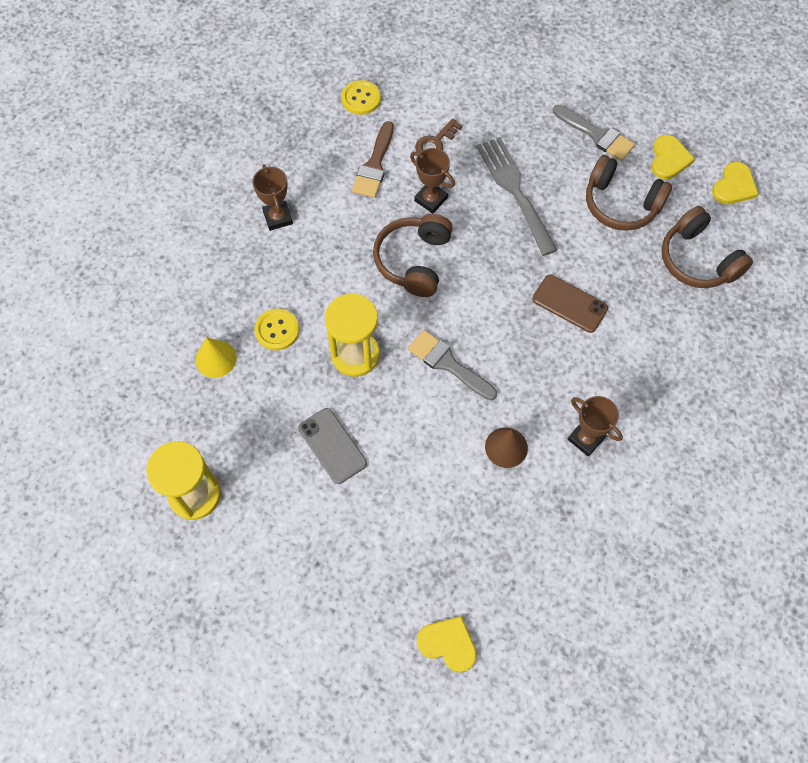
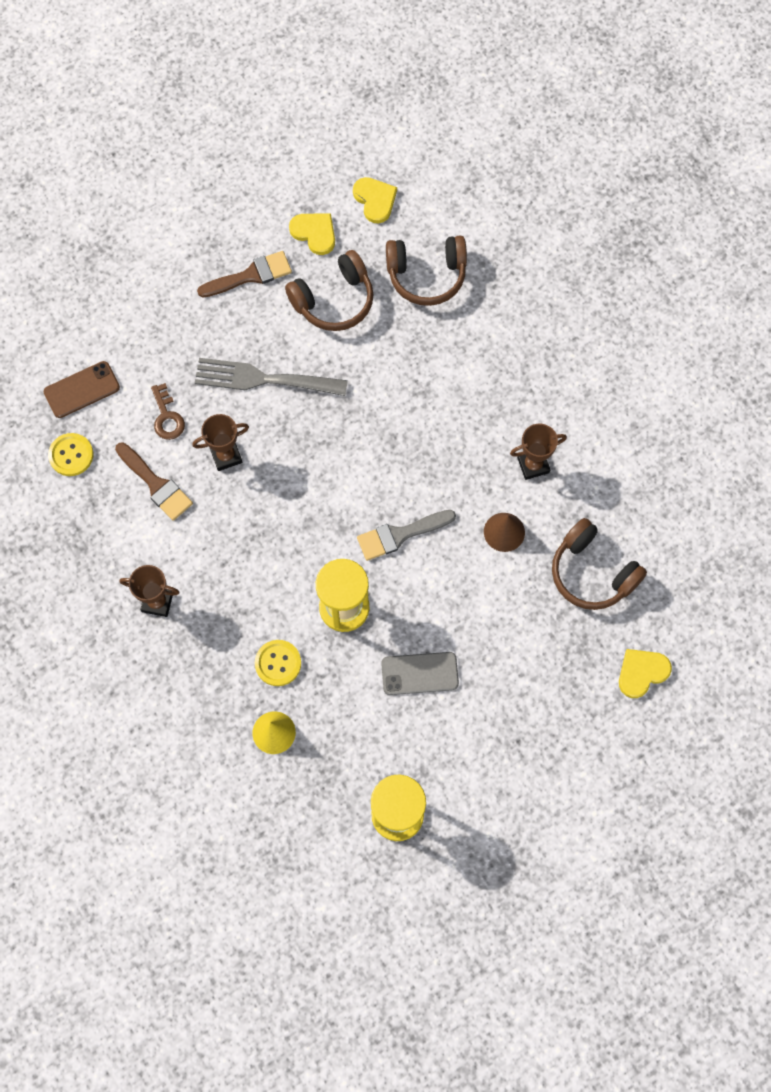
camera: 60 degrees left, 5 degrees up
brown headphones [373,214,453,297] -> brown headphones moved to [552,518,647,610]
brown phone [532,275,608,333] -> brown phone moved to [44,361,120,418]
grey brush [553,105,635,161] -> brown brush [197,251,292,298]

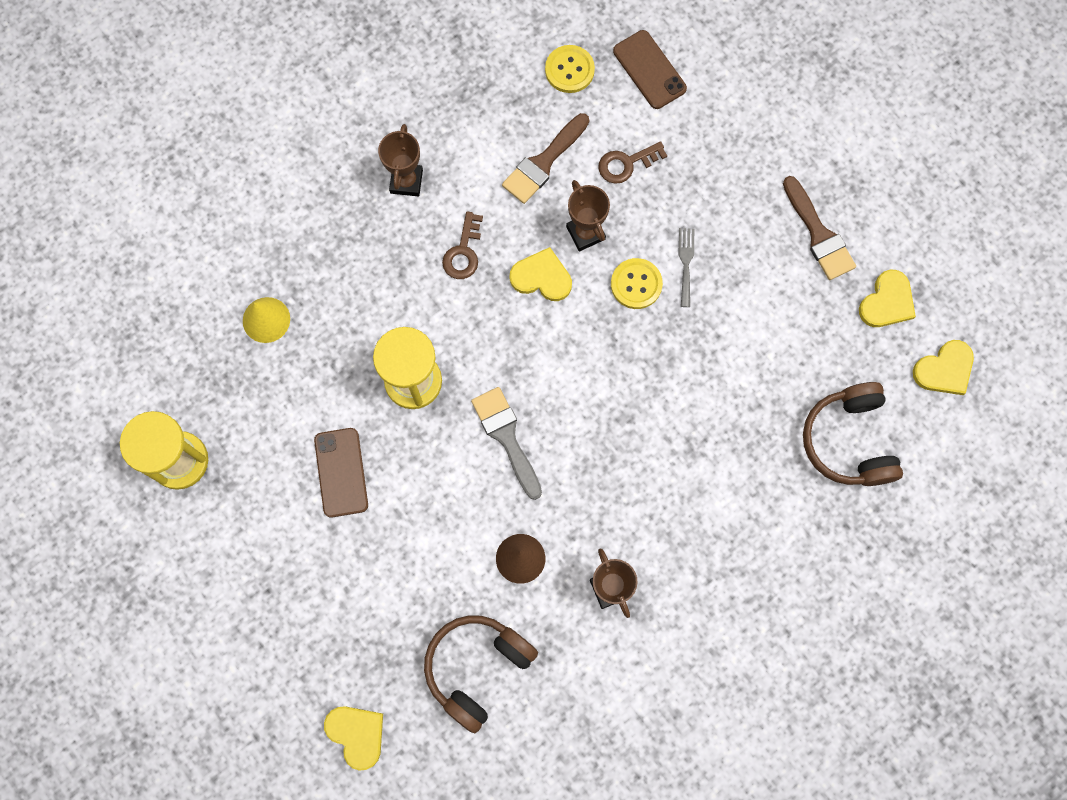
camera: 85 degrees right, 5 degrees up
grey fork [195,358,348,396] -> grey fork [679,228,694,307], size x0.46
yellow button [255,640,301,686] -> yellow button moved to [611,258,663,309]
brown headphones [285,250,374,331] -> none
grey phone [381,652,459,695] -> brown phone [314,428,368,517]
none -> brown key [442,211,483,279]
none -> yellow heart [509,247,572,301]

